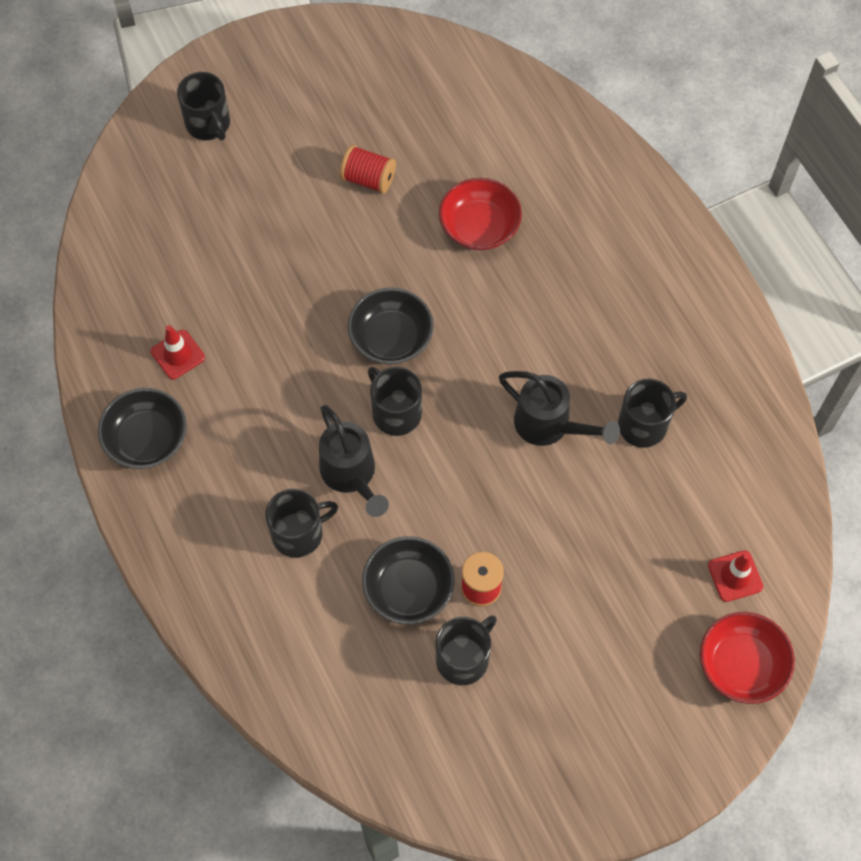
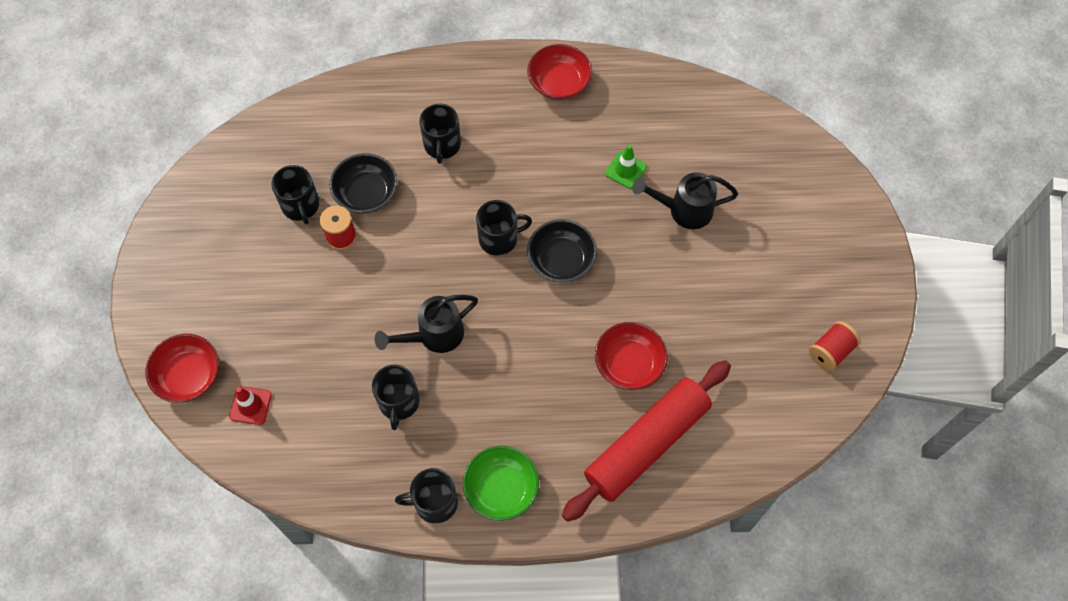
camera: 115 degrees right, 0 degrees up
black bowl [98,388,187,469] -> red bowl [527,44,592,100]
red traffic cone [151,325,205,379] -> none
black mug [177,72,230,140] -> black mug moved to [395,468,458,523]
black watering can [319,405,389,517] -> black watering can moved to [632,172,738,229]
red spool [340,145,396,194] -> red spool moved to [809,321,861,371]
none -> green bowl [463,446,539,521]
none -> red rolling pin [562,360,731,522]
none -> green traffic cone [605,145,647,189]

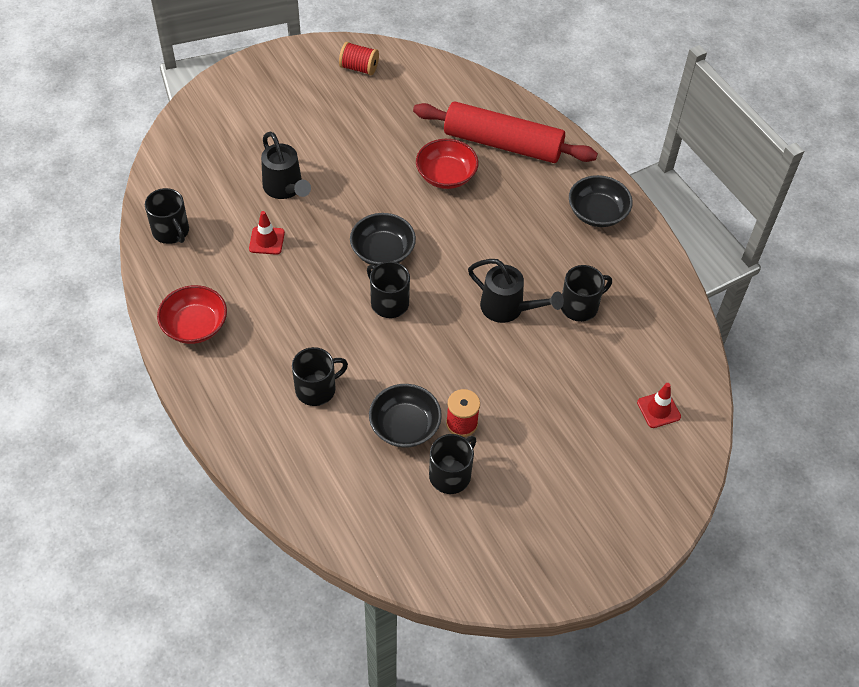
camera: 120 degrees left, 10 degrees down
red bowl [145,334,219,403] -> none
black mug [395,468,458,523] -> black mug moved to [145,188,189,244]
green bowl [463,446,539,521] -> black bowl [569,175,633,227]
green traffic cone [605,145,647,189] -> red traffic cone [249,211,285,255]

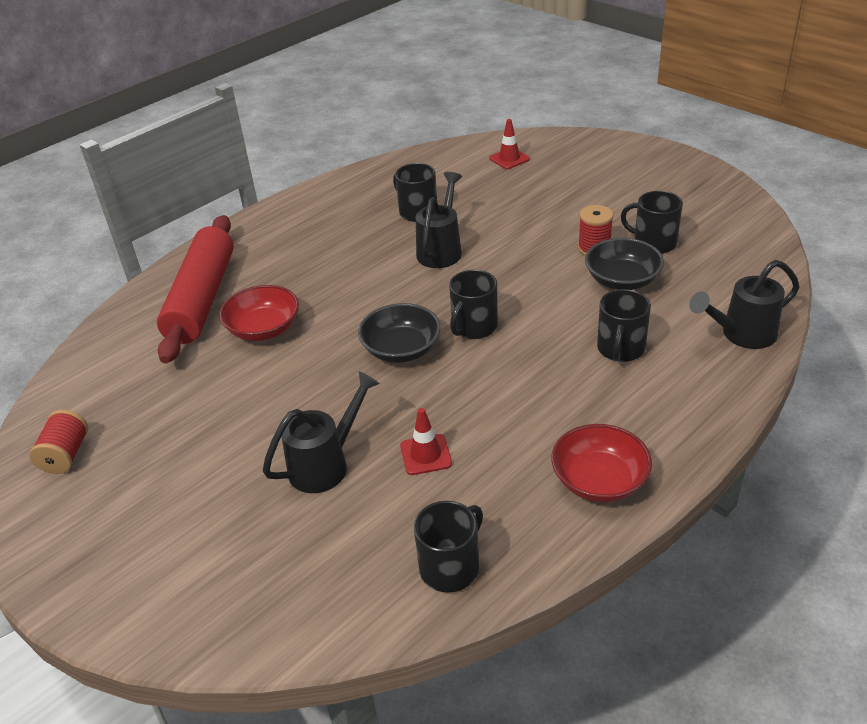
camera: 100 degrees left, 15 degrees down
black mug [292,347,348,406] -> black mug turned 120 degrees counterclockwise [597,289,651,362]
black bowl [569,175,633,227] -> none
none -> black watering can [689,260,799,349]

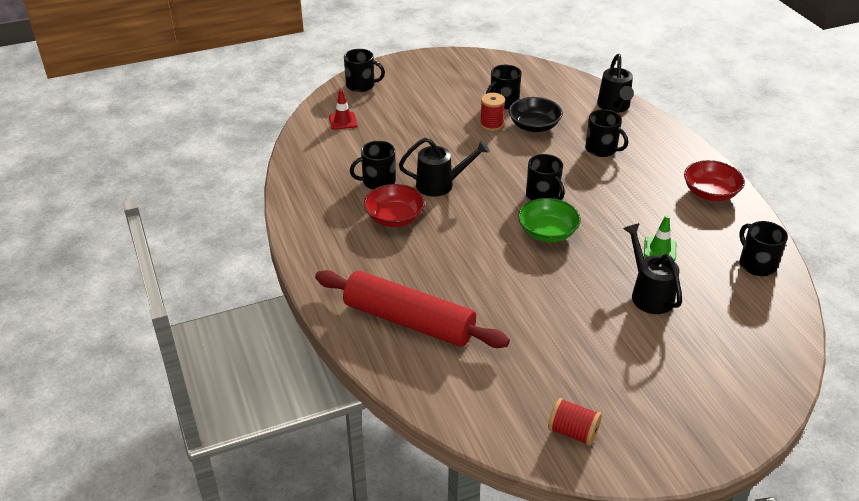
camera: 70 degrees left, 0 degrees up
red bowl [219,285,299,341] -> red bowl moved to [364,184,425,227]
black bowl [358,303,441,363] -> green bowl [518,198,581,242]
red traffic cone [400,408,452,475] -> green traffic cone [644,215,676,261]
black watering can [416,172,462,268] -> black watering can turned 135 degrees clockwise [399,138,490,197]
none -> black mug [344,49,385,92]

